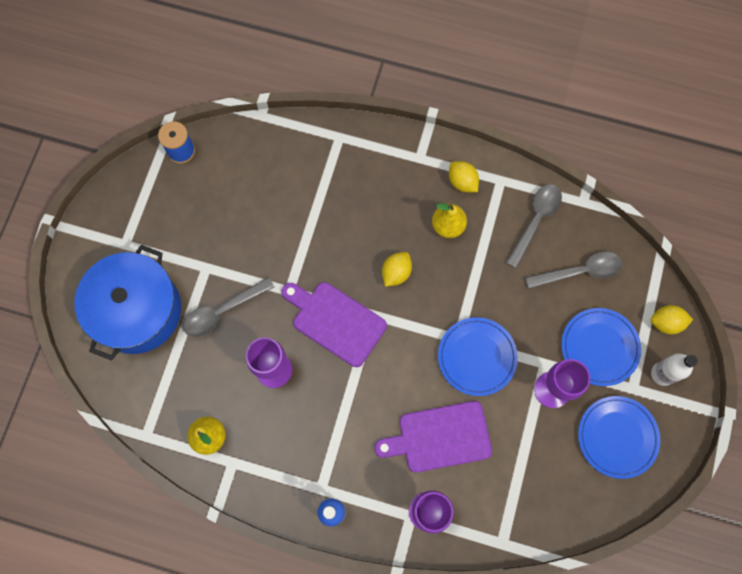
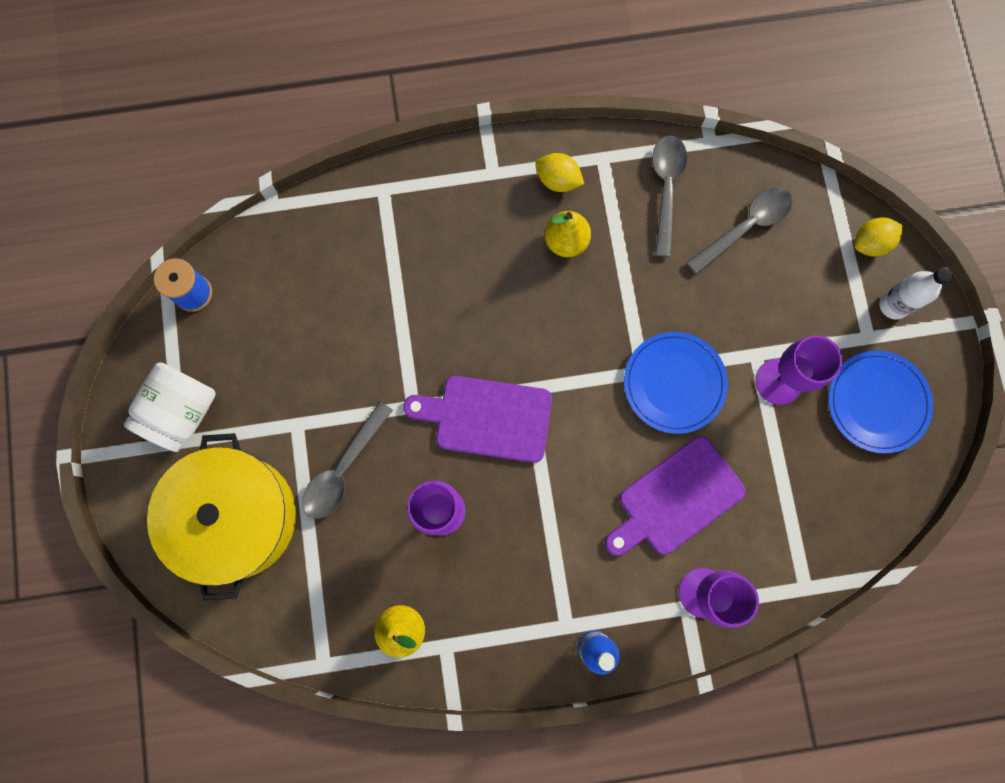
camera: 25 degrees left, 5 degrees up
blue pot [75,245,181,360] -> yellow pot [147,433,296,601]
yellow lemon [382,252,412,287] -> none
blue plate [561,308,641,386] -> none
none -> white jar [124,362,216,452]

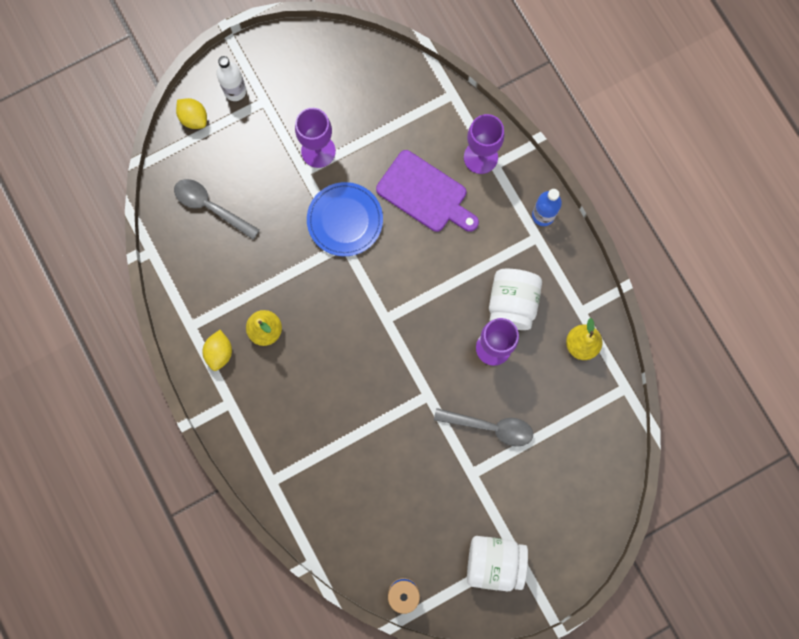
camera: 110 degrees left, 0 degrees up
yellow pot [147,433,296,601] -> none
purple cutting board [403,376,552,463] -> none
grey spoon [652,136,687,257] -> none
blue plate [828,351,933,454] -> none
none -> white jar [489,269,542,330]

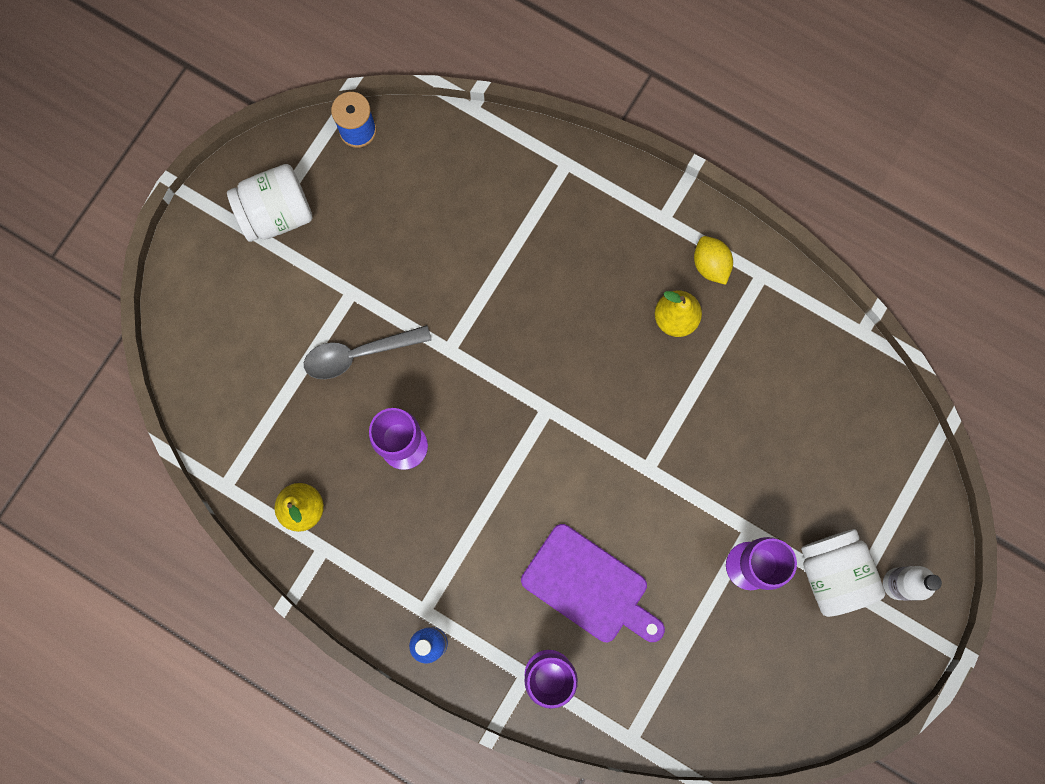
camera: 150 degrees right, 0 degrees up
grey spoon [174,179,260,240] -> none
yellow lemon [176,98,207,129] -> none
blue plate [307,182,383,256] -> none
purple cutting board [376,150,479,232] -> purple cutting board turned 150 degrees counterclockwise [521,524,665,642]
white jar [489,269,542,330] -> white jar moved to [801,529,885,617]

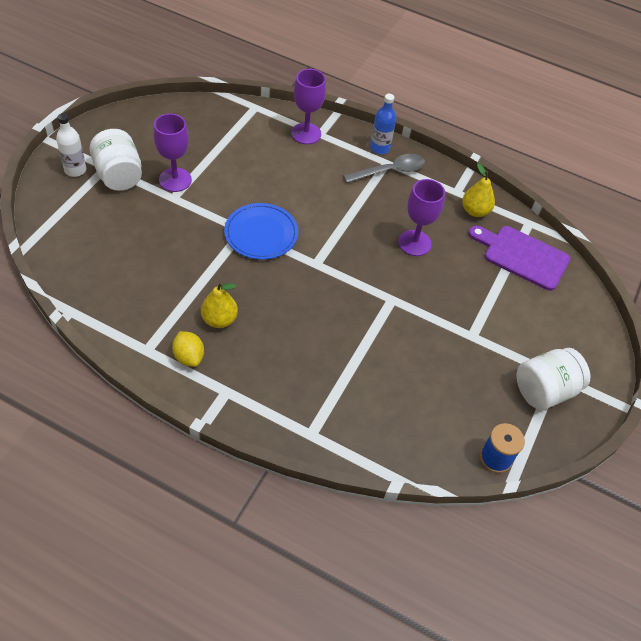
camera: 170 degrees right, 25 degrees down
grey spoon [304,325,432,379] -> grey spoon moved to [343,154,425,183]
purple cutting board [521,524,665,642] -> purple cutting board moved to [468,226,571,291]
none -> blue plate [224,203,298,260]

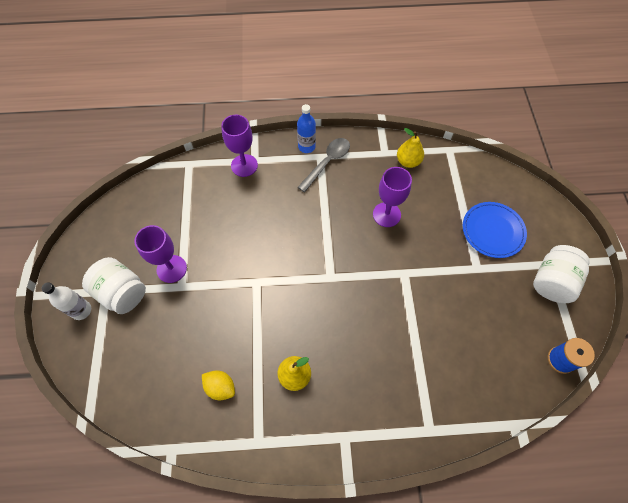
camera: 25 degrees left, 10 degrees up
yellow lemon [172,331,204,367] -> yellow lemon moved to [202,370,235,400]
blue plate [224,203,298,260] -> blue plate moved to [463,202,527,258]
purple cutting board [468,226,571,291] -> none

